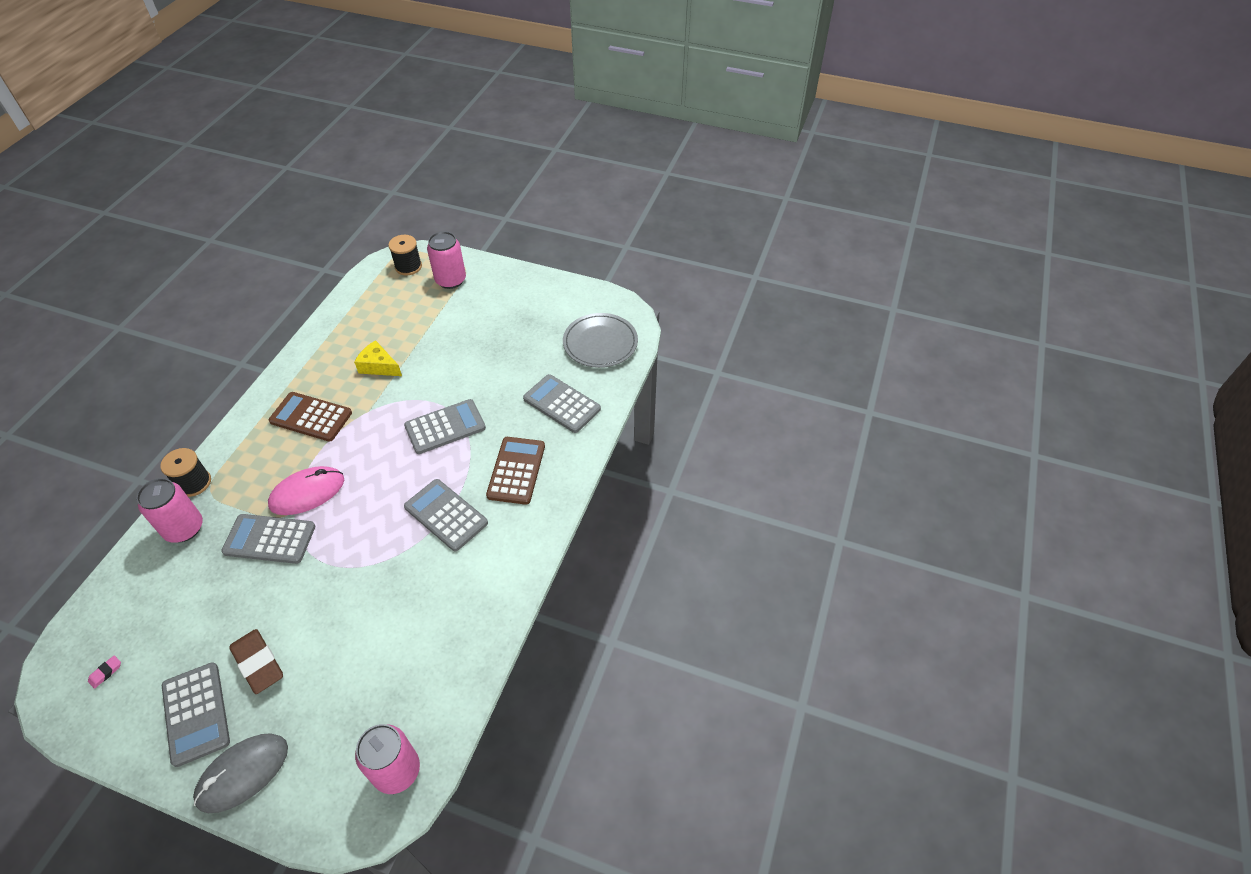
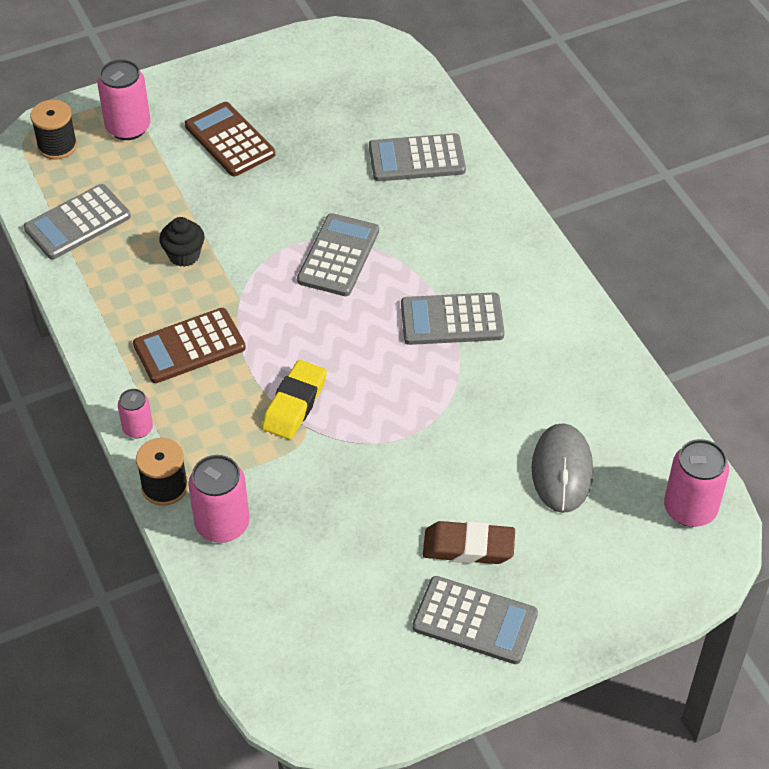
camera: 45 degrees left, 0 degrees up
pink eraser [88,655,121,689] -> none
grey mouse [193,733,288,813] -> grey mouse moved to [532,423,593,513]
grey calculator [221,514,315,564] -> grey calculator moved to [24,184,131,259]
pink mouse [268,466,344,515] -> yellow eraser [262,360,327,440]
yellow cheese [354,340,402,376] -> black cupcake [159,217,205,267]
brown calculator [486,437,545,505] -> brown calculator moved to [185,102,275,176]
grey plate [563,313,638,368] -> none
none -> pink can [118,389,153,438]

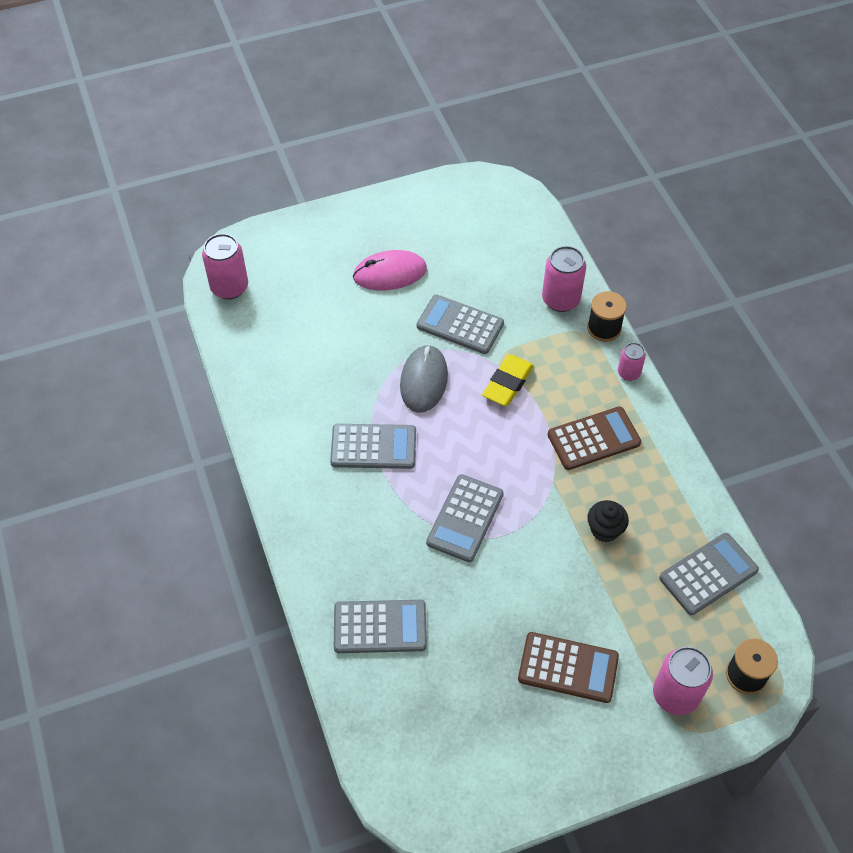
camera: 175 degrees left, 5 degrees up
brown calculator [185,102,275,176] -> brown calculator turned 45 degrees counterclockwise [518,632,619,703]
grey calculator [412,576,538,664] -> grey calculator moved to [417,294,504,354]
brown eraser [423,521,515,564] -> pink mouse [353,250,427,290]
grey mouse [532,423,593,513] -> grey mouse moved to [400,344,448,413]

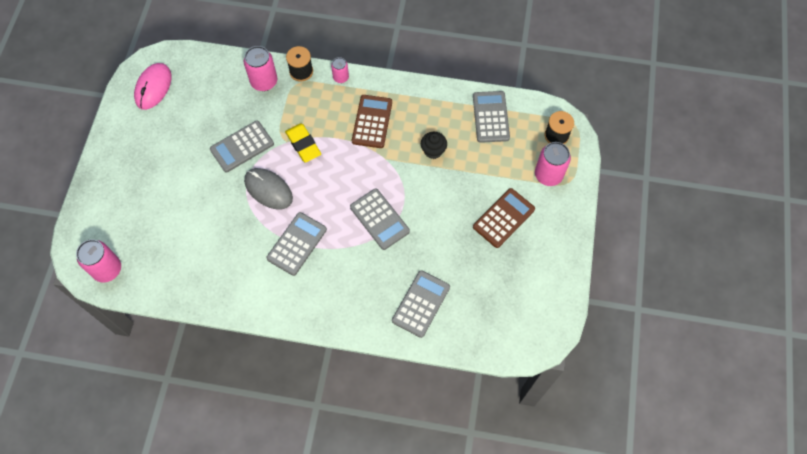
camera: 60 degrees left, 10 degrees up
pink mouse [353,250,427,290] -> pink mouse moved to [134,63,171,110]

